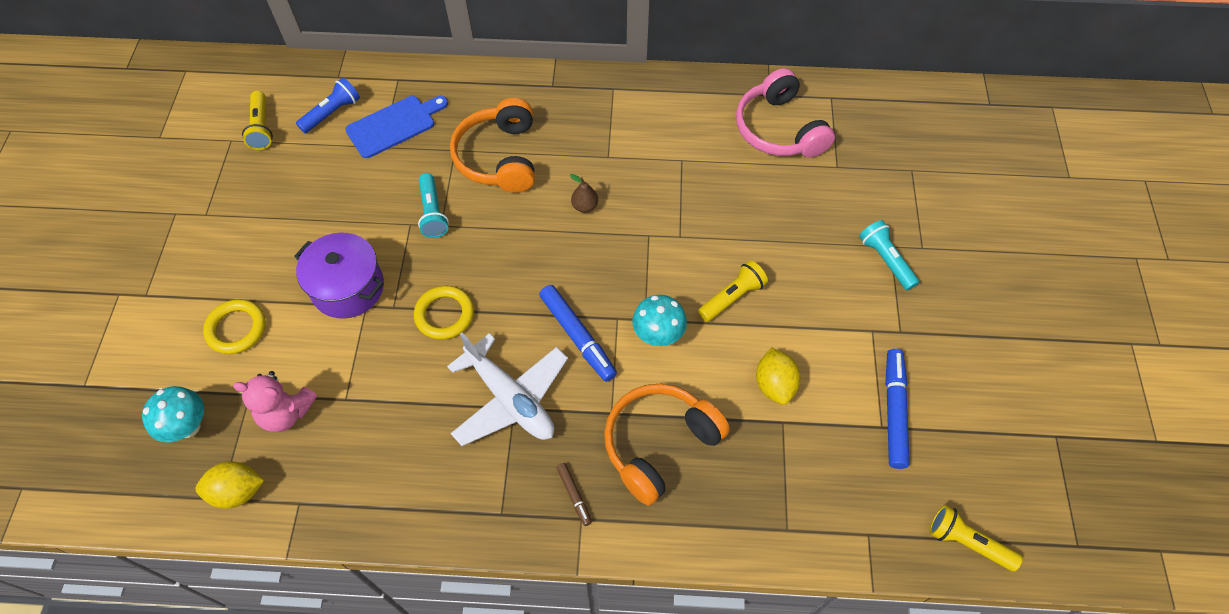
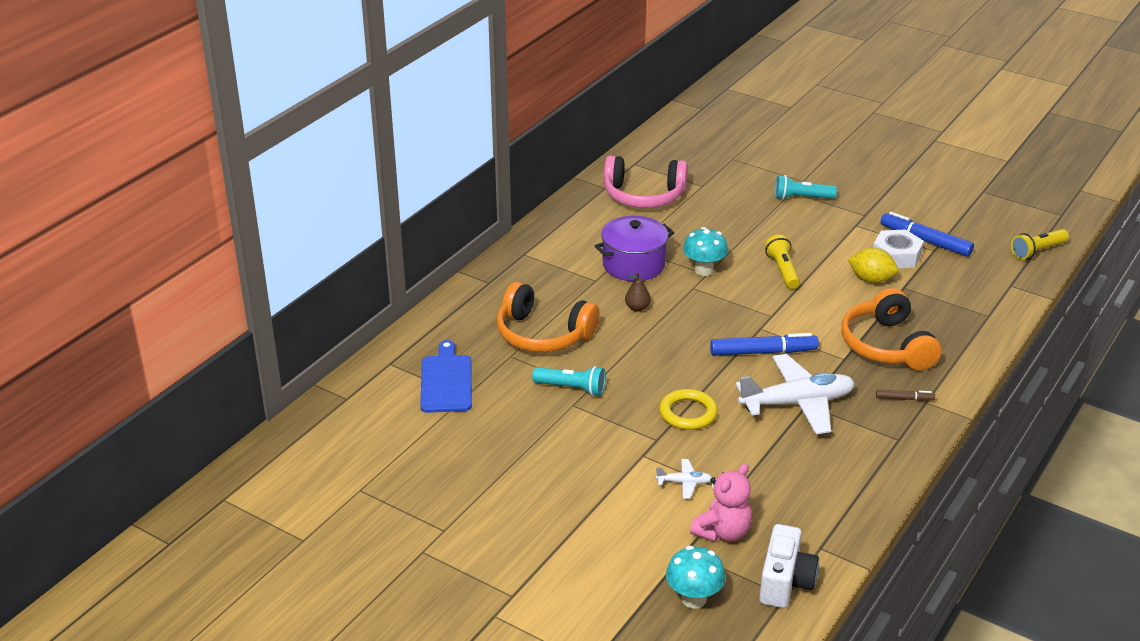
camera: 60 degrees left, 25 degrees down
yellow lemon [195,461,264,509] -> white camera [759,524,819,608]
yellow ring [203,299,266,354] -> none
yellow flashlight [242,91,273,150] -> none
purple pot [294,232,384,319] -> purple pot moved to [595,216,674,281]
blue flashlight [296,78,360,133] -> none
turquoise mushroom [632,295,687,346] -> turquoise mushroom moved to [683,227,728,276]
none -> white plane [656,459,712,499]
none -> white nut [873,229,924,268]

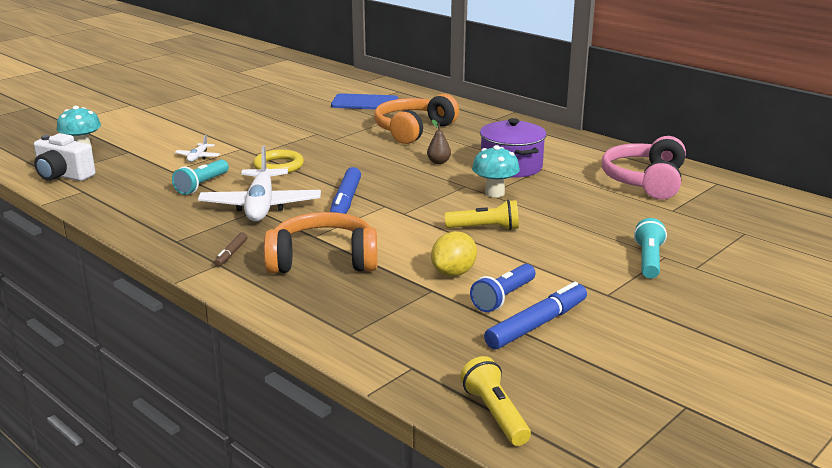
camera: 100 degrees right, 10 degrees down
turquoise flashlight [532,366,606,396] -> turquoise flashlight moved to [172,159,229,195]
pink teddy bear [690,463,752,542] -> none
white nut [873,229,924,268] -> blue flashlight [470,264,535,312]

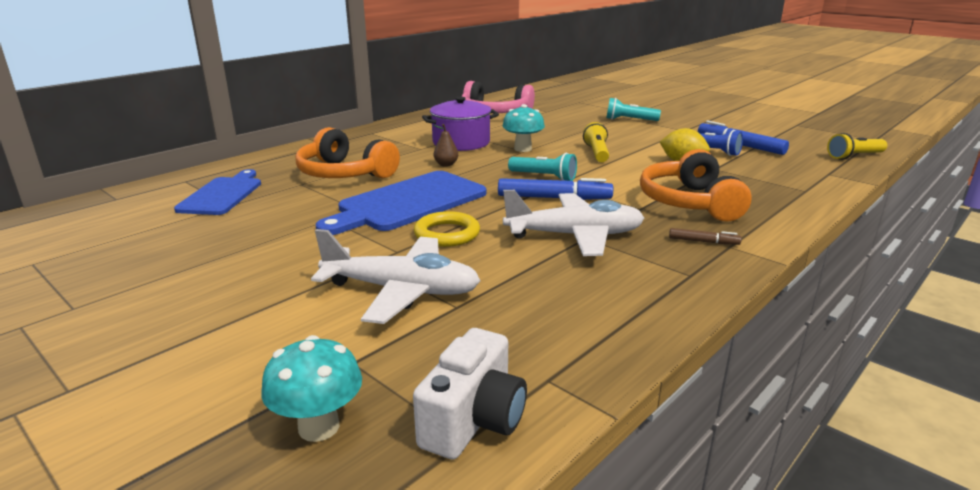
camera: 90 degrees left, 0 degrees up
turquoise flashlight [172,159,229,195] -> turquoise flashlight moved to [508,153,577,181]
white plane [175,134,220,162] -> white plane [311,229,481,324], size x2.31
none -> blue cutting board [316,171,486,235]

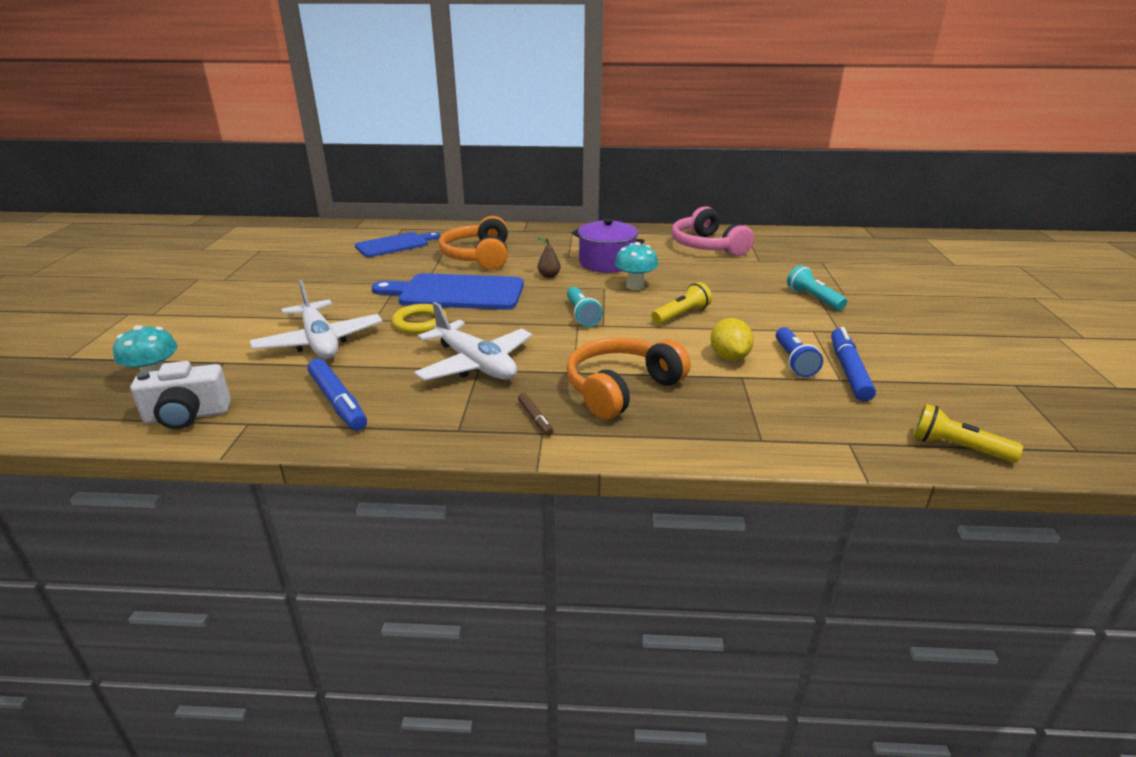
camera: 50 degrees right, 5 degrees up
blue marker [498,178,613,200] -> blue marker moved to [307,358,367,431]

